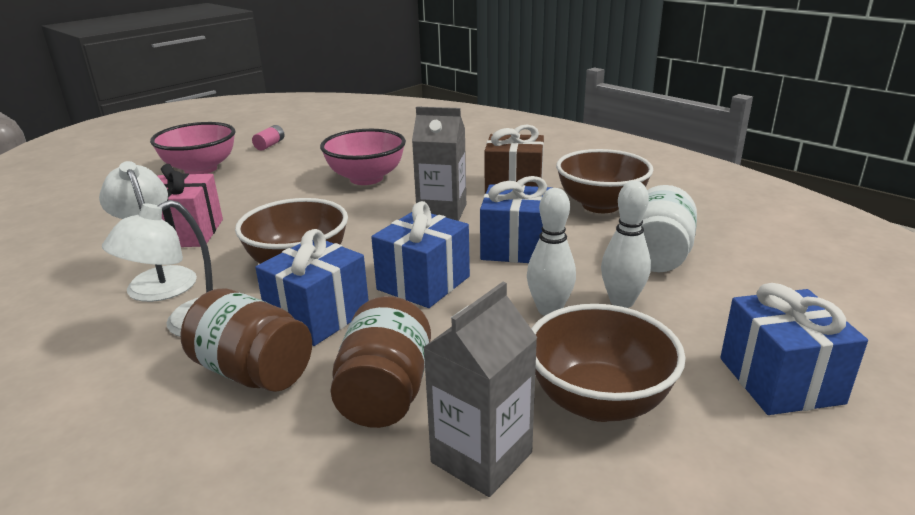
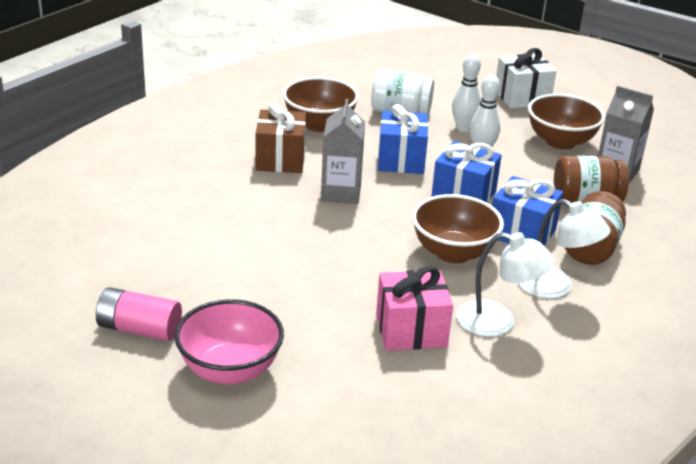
camera: 100 degrees left, 5 degrees up
white lamp [99,161,197,302] -> white lamp turned 120 degrees counterclockwise [456,232,555,337]
pink battery [252,125,285,151] -> pink battery [96,287,182,341], size x1.71
pink bowl [320,129,406,185] -> none
blue gift [720,283,868,415] -> white gift [496,48,556,109]

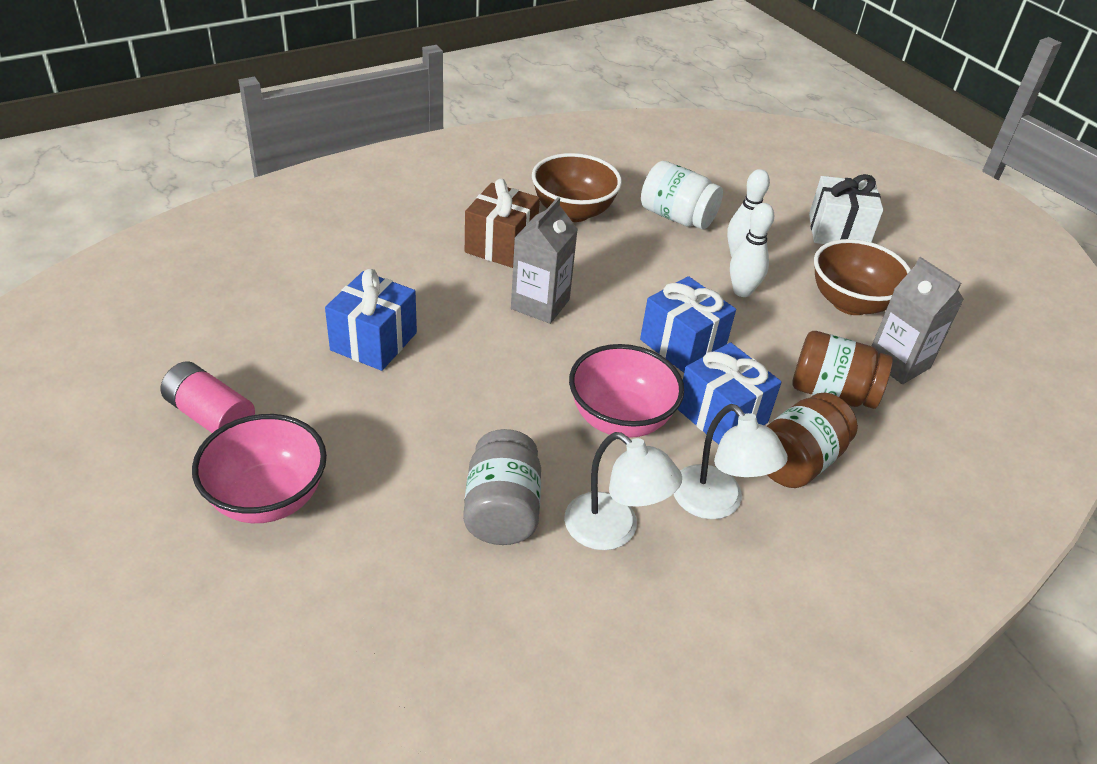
camera: 20 degrees right, 10 degrees up
pink gift [376,266,453,351] -> grey jar [463,429,541,545]
blue gift [378,104,428,174] -> blue gift moved to [325,269,417,371]
brown bowl [412,194,504,264] -> pink bowl [569,344,684,438]

